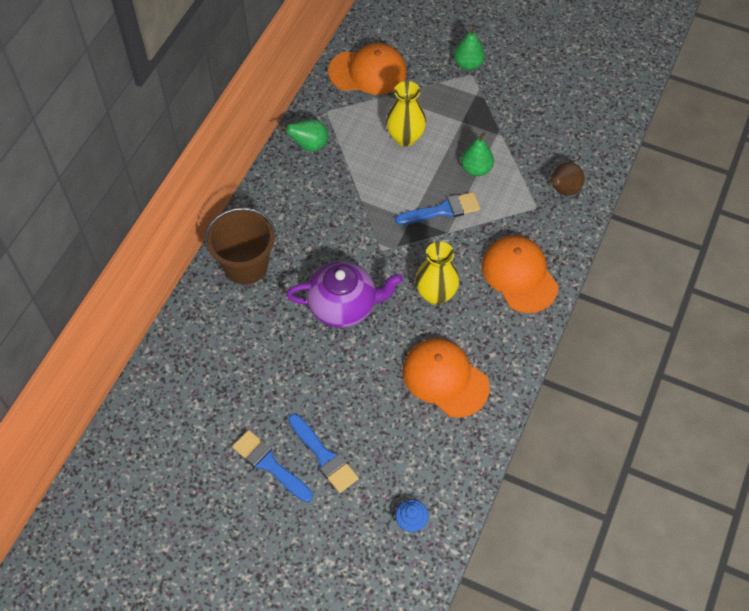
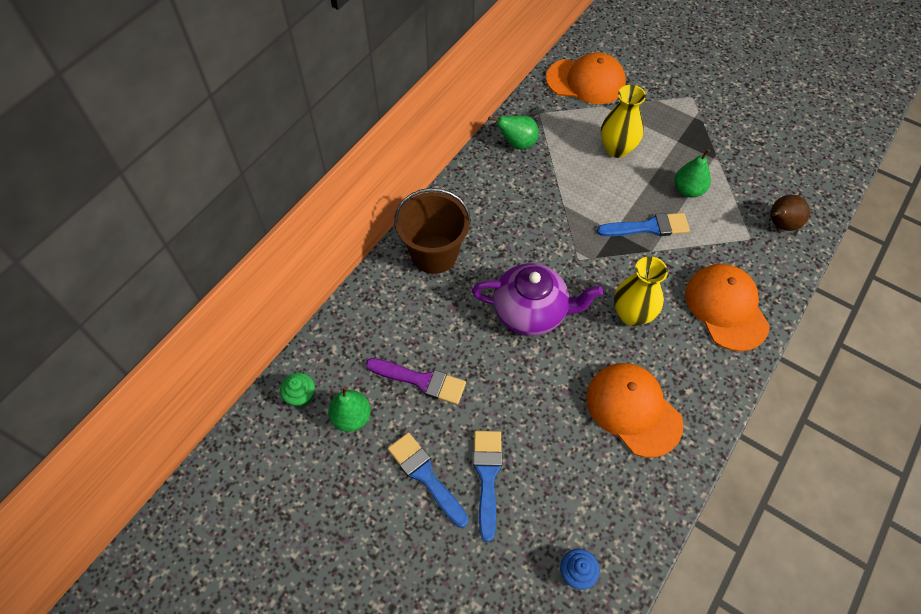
camera: 10 degrees right, 0 degrees up
blue brush [288,414,359,493] -> blue brush turned 150 degrees counterclockwise [473,431,502,542]
green pear [454,25,485,70] -> green pear moved to [328,386,371,432]
none -> green cupcake [280,373,315,407]
none -> purple brush [366,358,466,405]

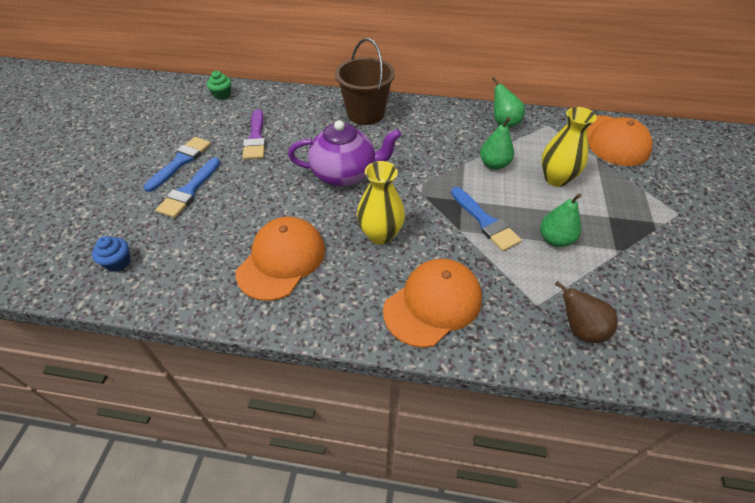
camera: 65 degrees right, 10 degrees down
green pear [328,386,371,432] -> green pear moved to [480,117,514,170]
purple teapot [472,263,603,336] -> purple teapot turned 75 degrees counterclockwise [288,120,402,187]
blue brush [473,431,502,542] -> blue brush turned 135 degrees clockwise [156,157,221,218]

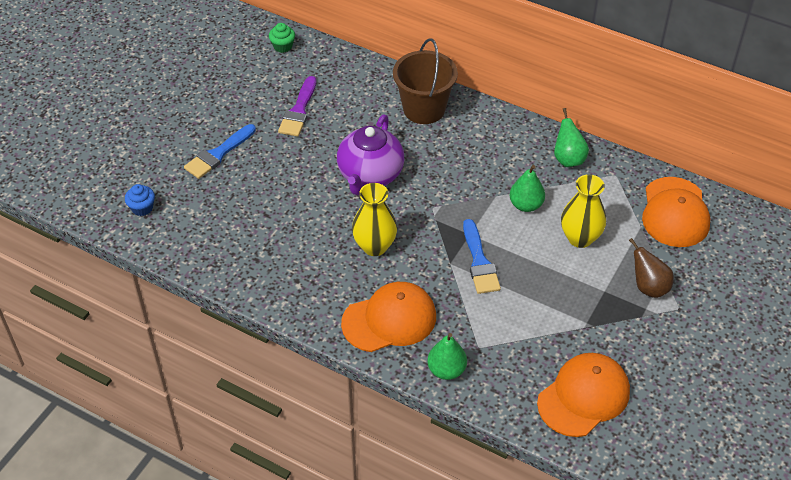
camera: 20 degrees right, 0 degrees up
blue brush [144,137,211,192] -> none
orange cap [236,217,325,301] -> orange cap moved to [537,353,630,437]
purple teapot [288,120,402,187] -> purple teapot turned 90 degrees clockwise [337,114,405,195]
green pear [540,193,582,247] -> green pear moved to [427,333,467,380]
brown pear [555,281,618,343] -> brown pear moved to [629,238,674,298]

